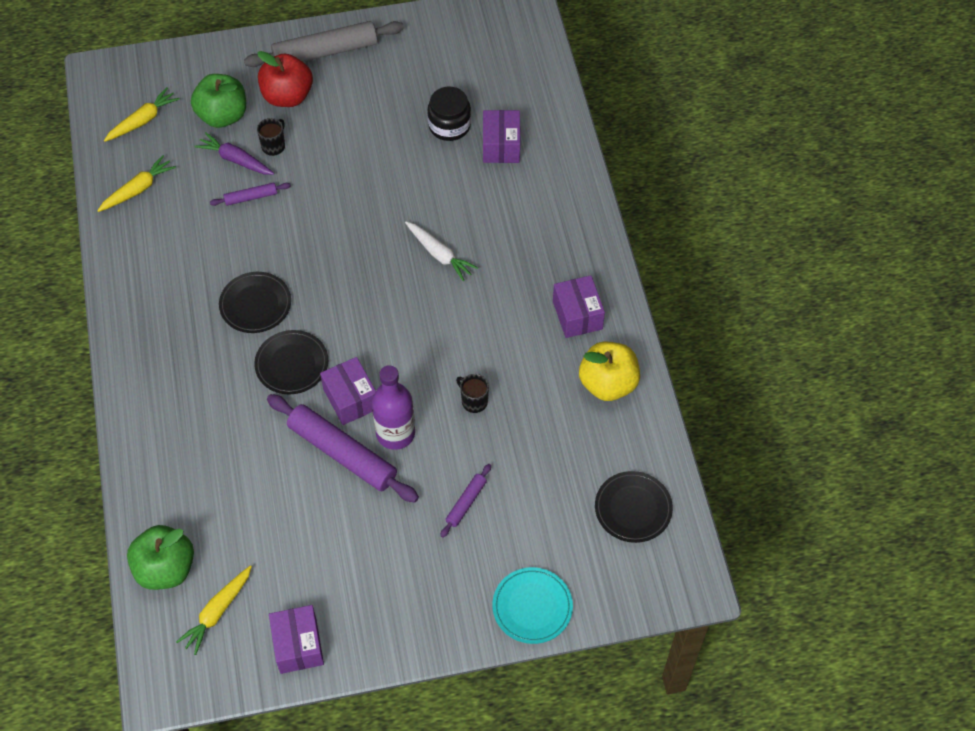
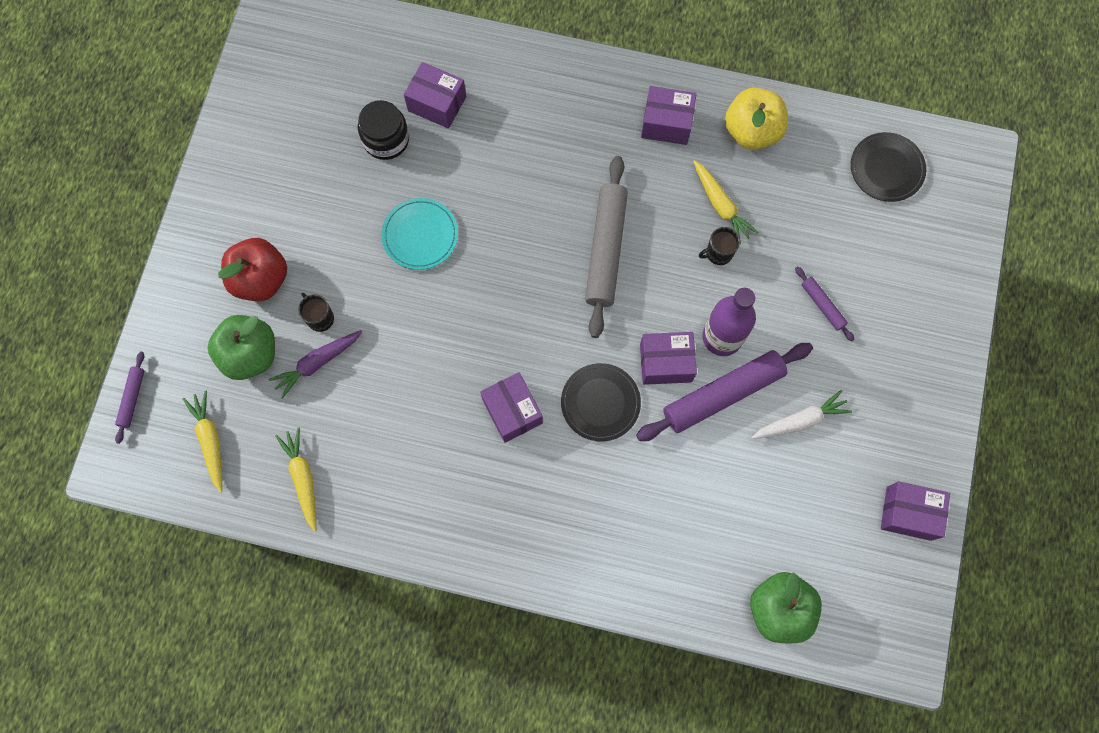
camera: 65 degrees left, 15 degrees up
yellow carrot [176,565,252,655] -> yellow carrot moved to [693,160,759,244]
purple rolling pin [210,183,291,206] -> purple rolling pin moved to [115,351,145,444]
black plate [219,272,291,333] -> purple box [480,372,543,443]
grey rolling pin [244,21,404,67] -> grey rolling pin moved to [585,156,628,338]
white carrot [405,221,478,281] -> white carrot moved to [751,390,852,439]
turquoise plate [492,567,573,644] -> turquoise plate moved to [381,198,458,270]

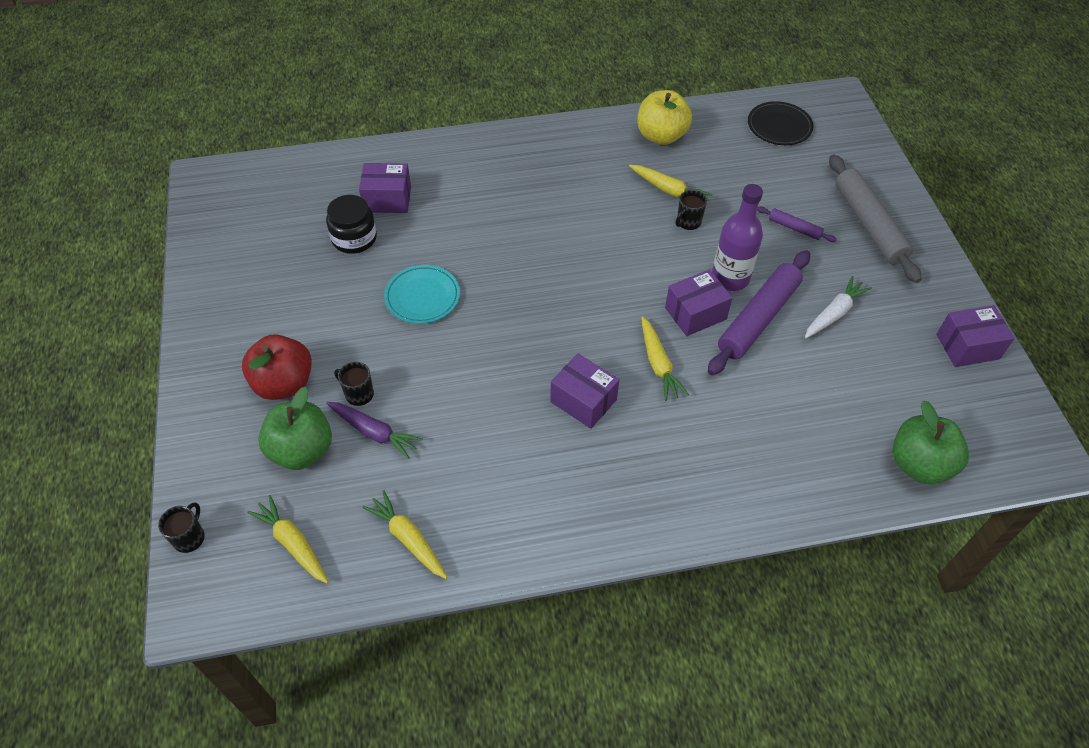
camera: 25 degrees left, 20 degrees down
purple rolling pin [115,351,145,444] -> black mug [158,502,205,553]
purple carrot [269,330,362,399] -> purple carrot turned 90 degrees counterclockwise [326,402,423,459]
black plate [561,363,641,441] -> yellow carrot [641,316,689,401]
grey rolling pin [585,156,628,338] -> grey rolling pin moved to [829,154,922,283]
purple box [641,86,696,145] -> none

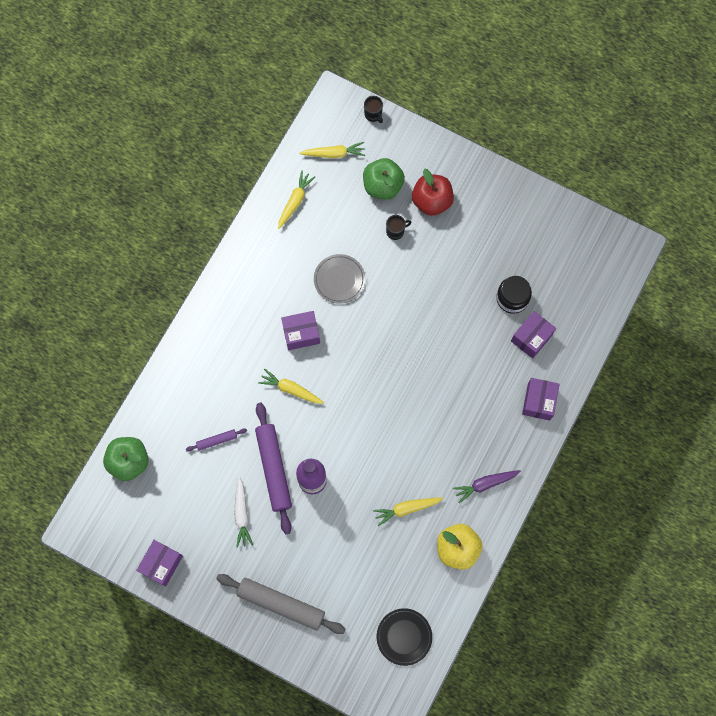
camera: 130 degrees right, 20 degrees up
purple carrot [326,402,423,459] -> purple carrot moved to [453,470,521,503]
yellow carrot [362,490,448,579] -> yellow carrot turned 60 degrees counterclockwise [278,171,315,229]
turquoise plate [384,265,460,324] -> none
purple box [665,269,733,336] -> purple box moved to [522,378,560,421]
black mug [676,190,707,230] -> none
purple rolling pin [757,206,837,242] -> purple rolling pin moved to [186,428,247,451]
none -> grey plate [314,254,365,304]

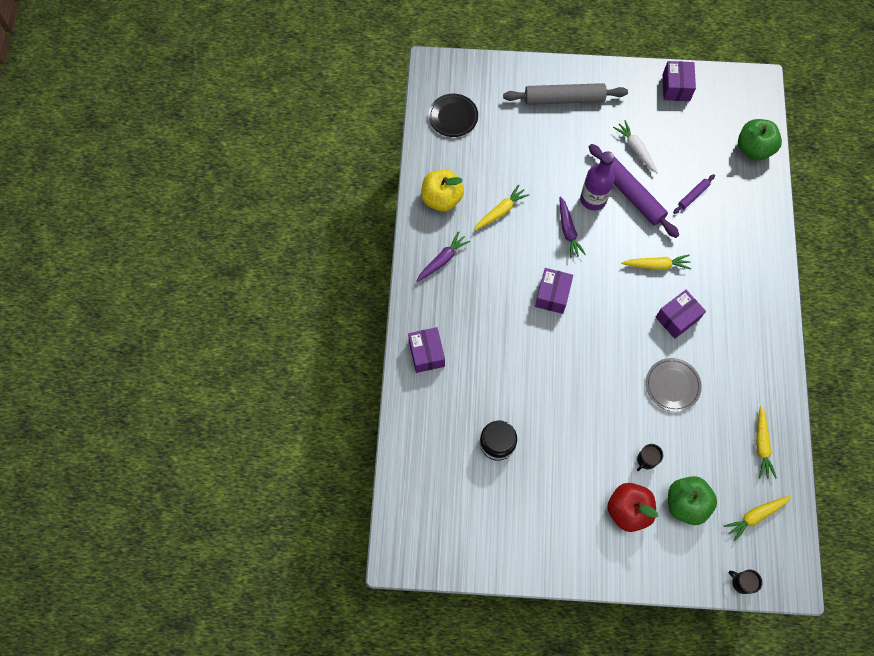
camera: 155 degrees right, 5 degrees down
purple box [511,311,556,359] -> purple box moved to [535,268,573,314]
none -> purple carrot [560,196,586,258]

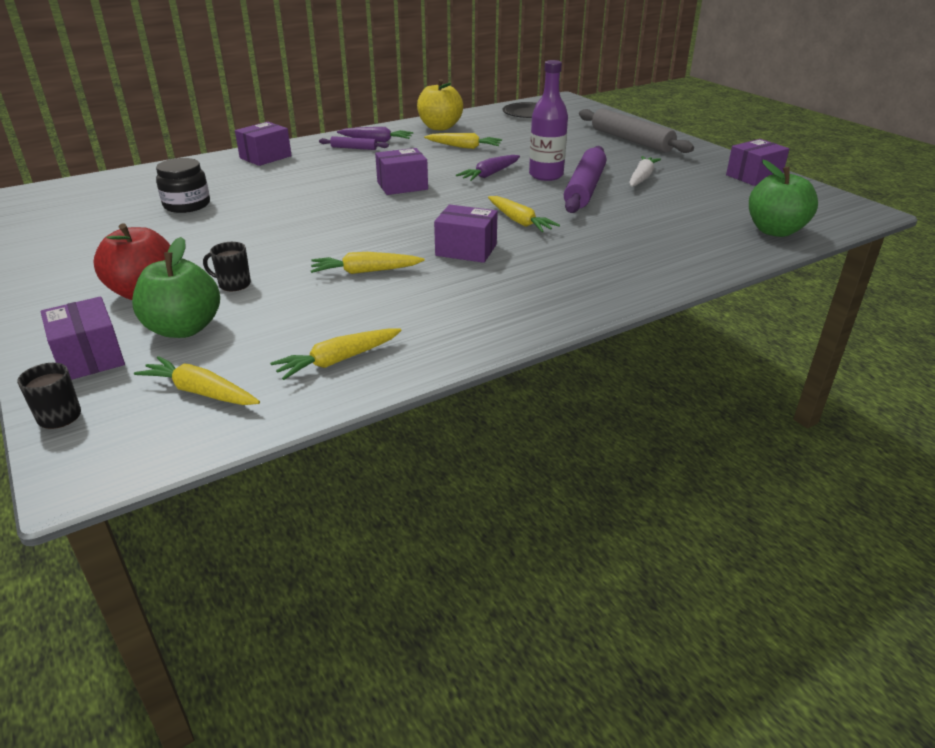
camera: 55 degrees right, 35 degrees down
grey plate [646,358,702,412] -> yellow carrot [311,252,425,274]
purple rolling pin [673,174,715,214] -> purple rolling pin moved to [319,136,389,150]
none -> purple box [41,296,125,380]

